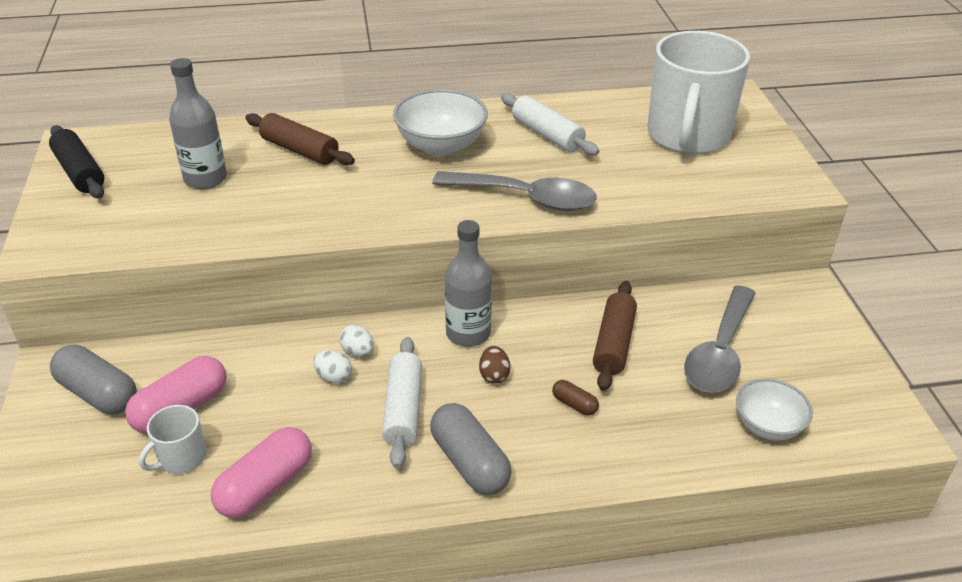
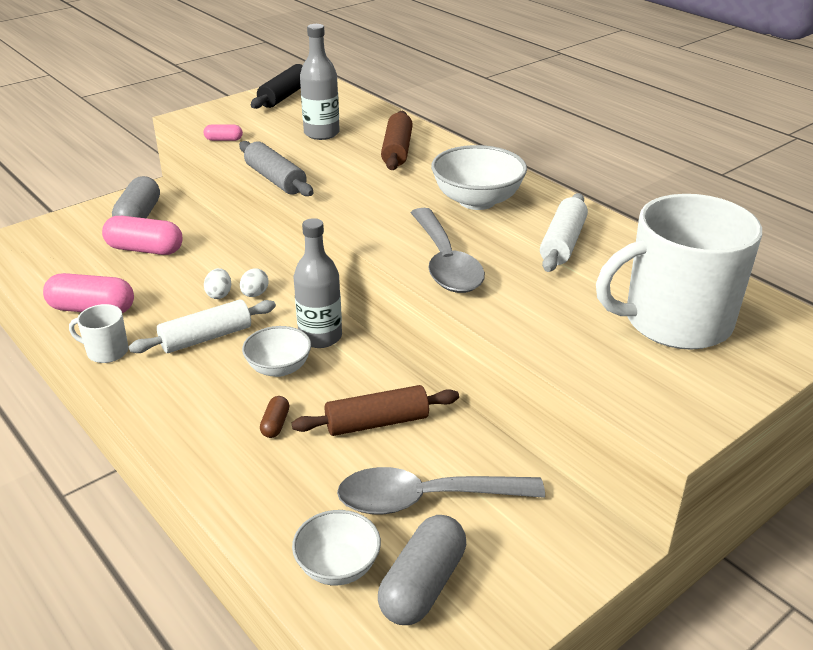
camera: 60 degrees right, 5 degrees down
white mug [139,405,206,474] -> white mug moved to [69,304,129,363]
grey capsule [430,403,511,495] -> grey capsule moved to [378,515,466,625]
brown egg [479,346,510,384] -> white bowl [242,326,311,377]
none -> pink capsule [204,124,243,141]
none -> grey rolling pin [239,141,313,196]

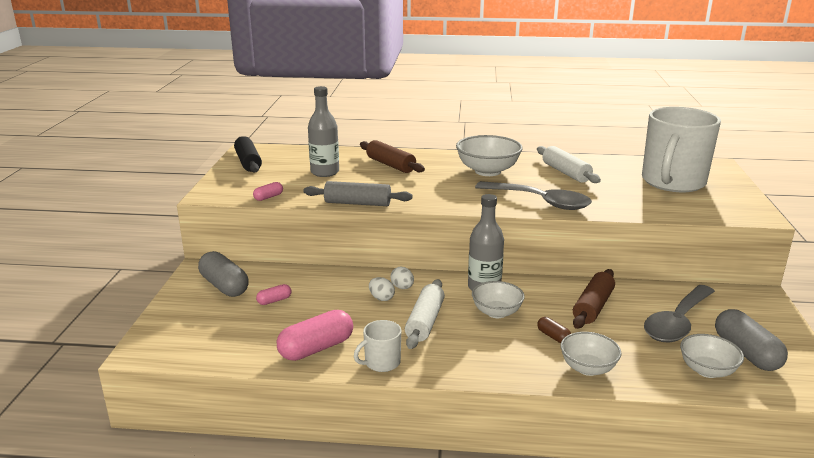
camera: 45 degrees left, 10 degrees down
pink capsule [102,216,183,255] -> pink capsule [256,284,291,305], size x0.49
none -> white bowl [560,332,622,376]

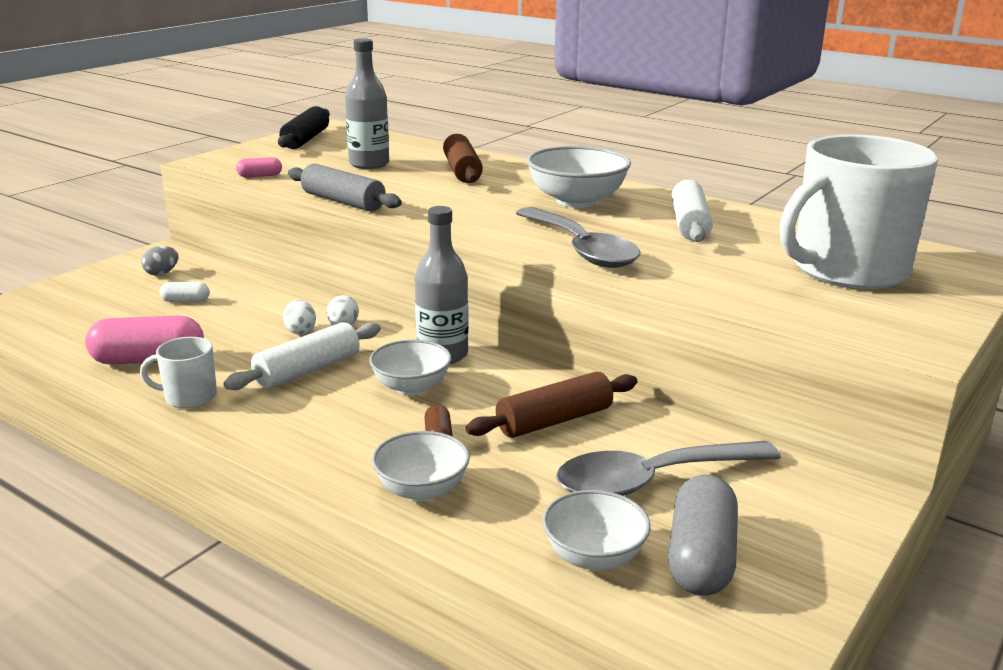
camera: 30 degrees right, 0 degrees up
grey capsule [198,251,249,297] -> grey egg [141,246,178,276]
pink capsule [256,284,291,305] -> white capsule [159,282,210,302]

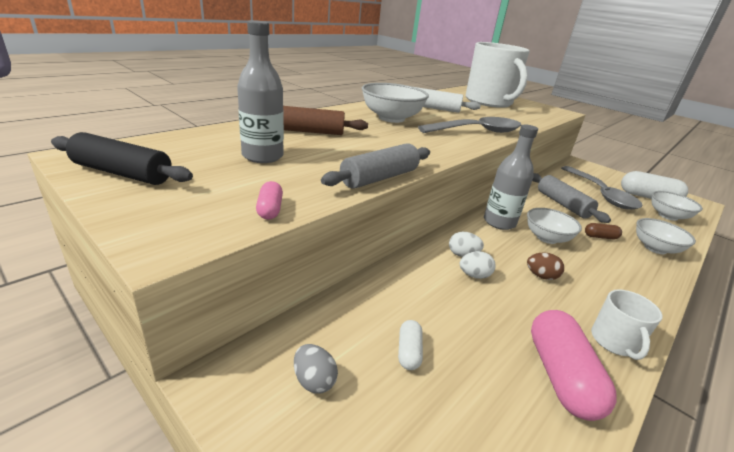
camera: 85 degrees left, 5 degrees up
white rolling pin [223,322,381,390] -> brown egg [527,253,564,280]
brown rolling pin [465,372,637,438] -> grey rolling pin [532,173,611,223]
grey capsule [668,475,738,596] -> white capsule [621,171,688,199]

